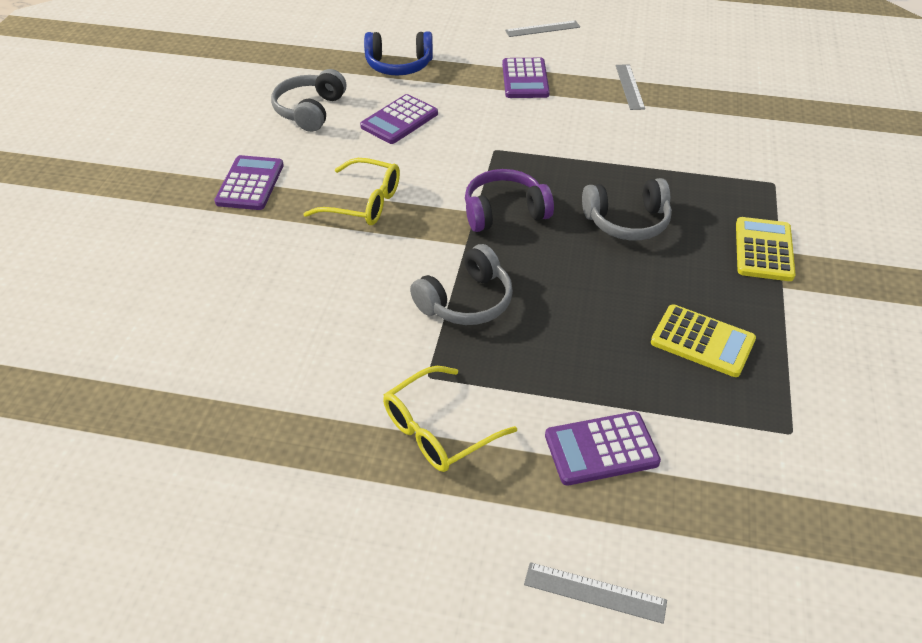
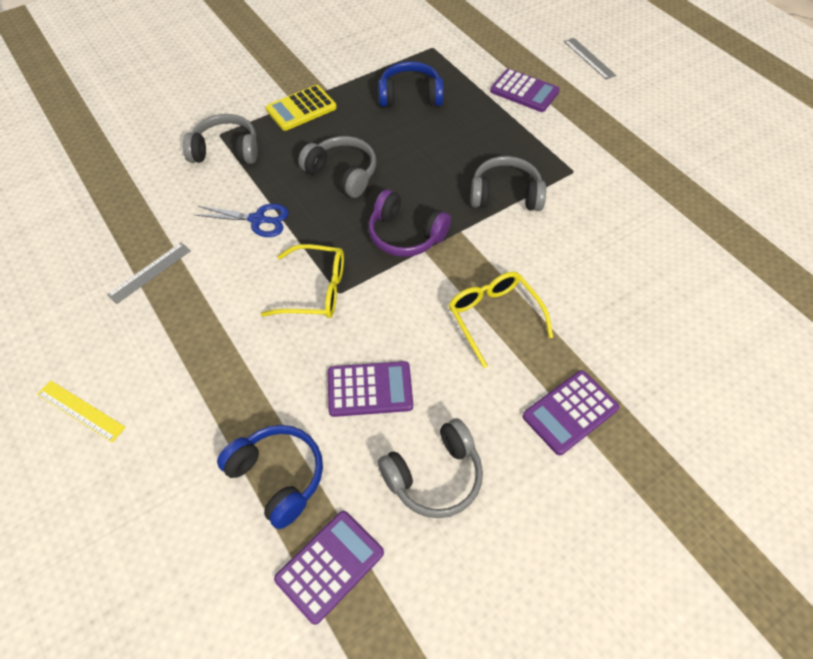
camera: 135 degrees left, 10 degrees up
yellow glasses [383,366,517,472] -> yellow glasses moved to [261,244,344,318]
purple calculator [502,58,550,98] -> purple calculator moved to [274,511,384,625]
grey ruler [505,20,580,37] -> yellow ruler [37,381,126,442]
yellow calculator [651,304,756,377] -> blue headphones [379,61,444,107]
none -> grey headphones [183,114,258,164]
none -> blue scissors [195,203,289,237]

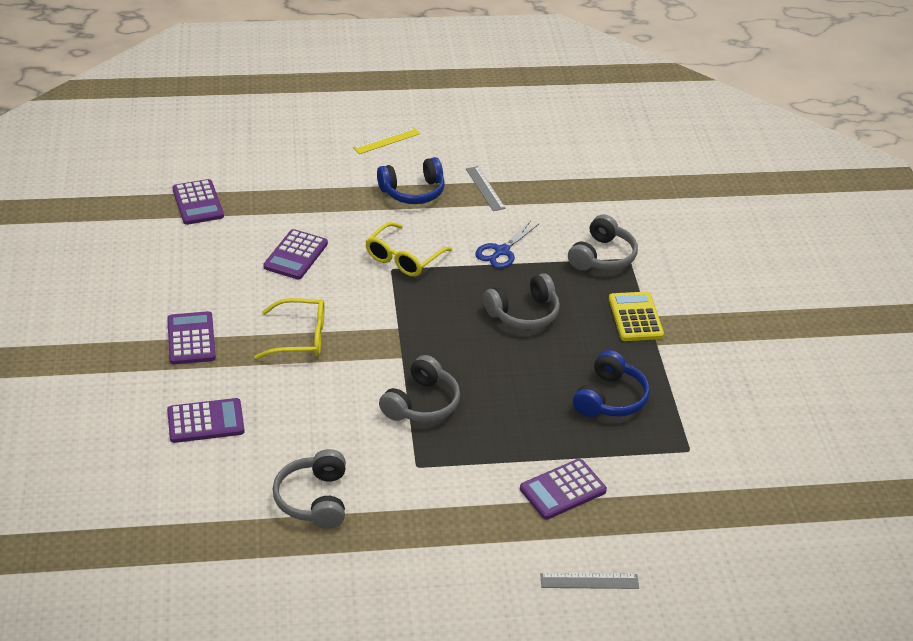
camera: 115 degrees right, 15 degrees down
blue headphones [217,425,323,529] -> blue headphones moved to [377,157,445,204]
purple headphones [368,189,451,257] -> none
grey headphones [378,418,483,518] -> grey headphones moved to [273,449,346,529]
none -> purple calculator [167,398,245,443]

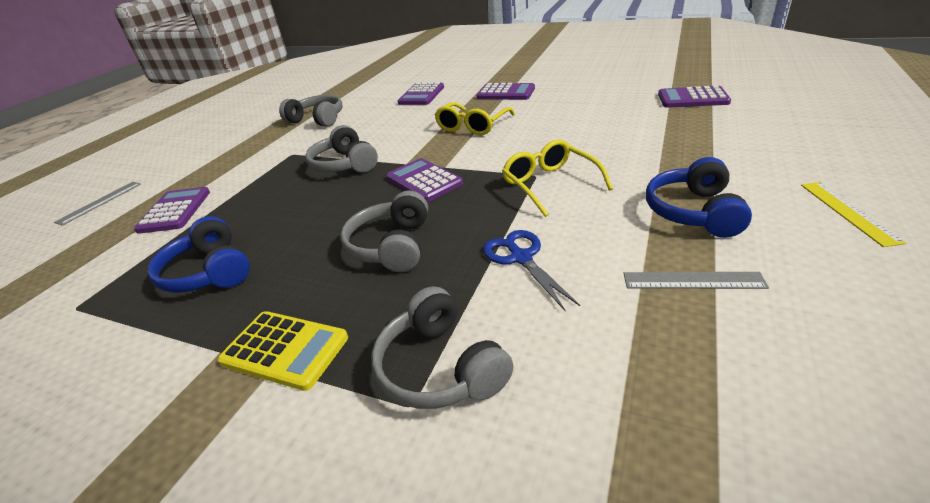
camera: 125 degrees right, 5 degrees down
purple calculator [263,229,328,279] -> purple calculator moved to [386,158,463,202]

